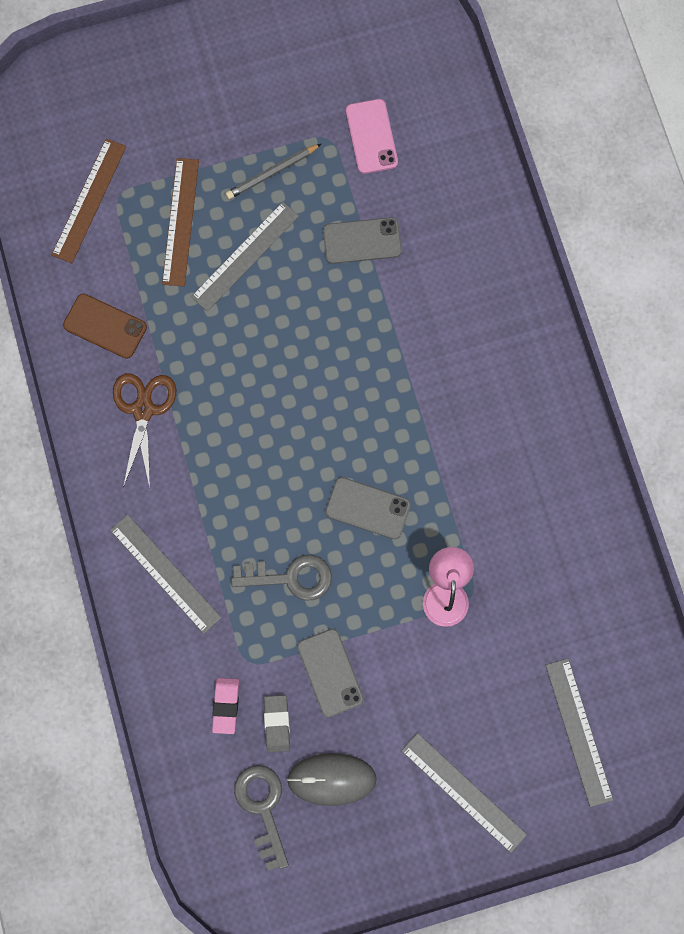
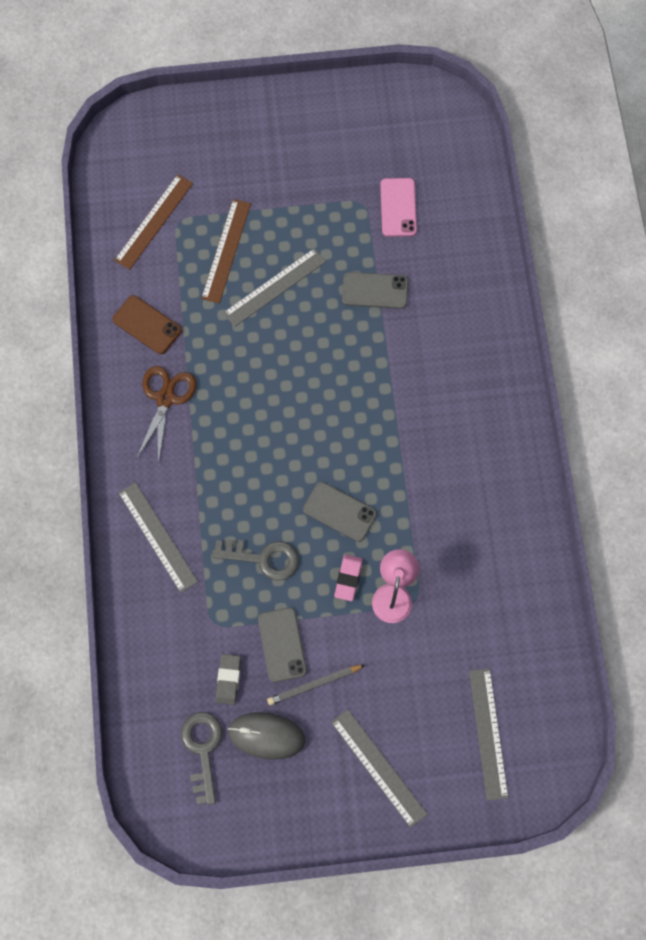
camera: 10 degrees right, 5 degrees down
pink eraser [212,678,239,734] -> pink eraser moved to [334,554,363,601]
grey pencil [226,144,321,199] -> grey pencil moved to [267,665,365,705]

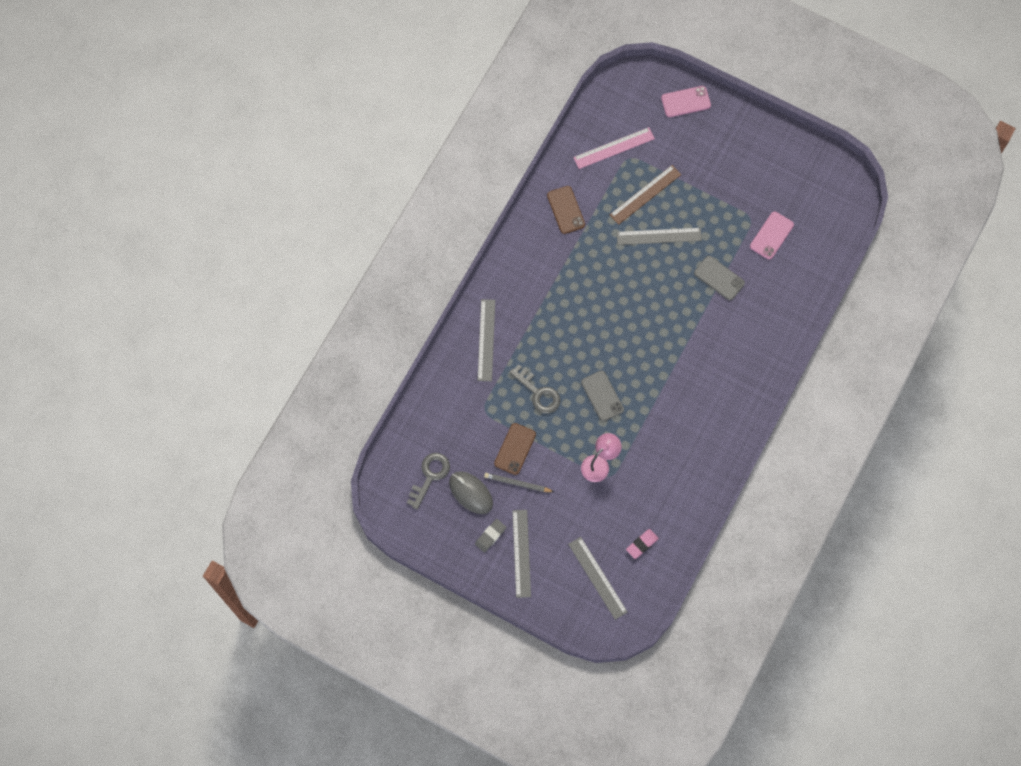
camera: 35 degrees right, 0 degrees up
brown ruler [114,174,193,270] -> pink ruler [573,127,655,169]
brown scissors [136,366,197,465] -> none
grey eraser [216,654,241,705] -> grey eraser moved to [475,519,506,553]
grey phone [258,607,307,682] -> brown phone [494,423,536,475]
pink eraser [334,554,363,601] -> pink eraser moved to [626,529,659,559]
grey ruler [469,668,509,801] -> grey ruler turned 60 degrees counterclockwise [568,537,628,620]
none -> pink phone [661,86,711,117]

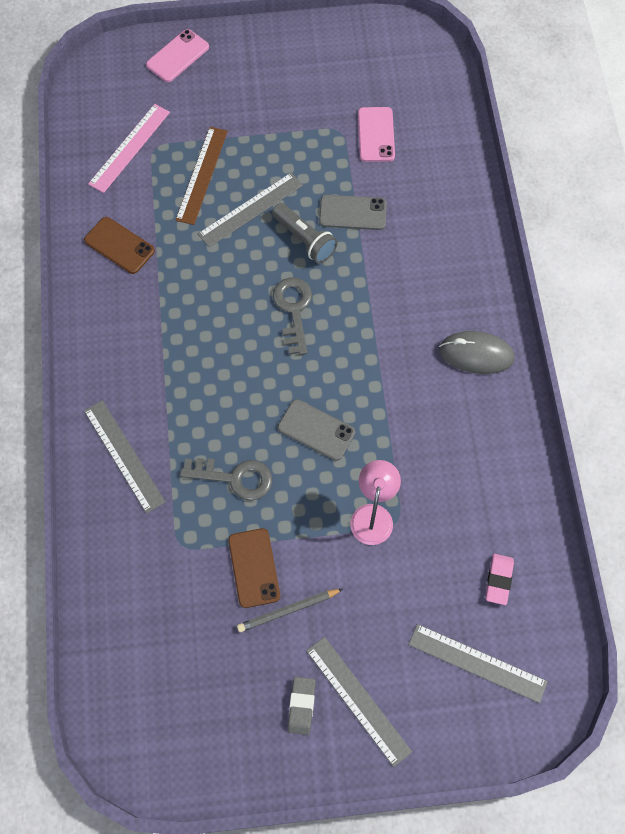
camera: 35 degrees left, 5 degrees down
grey key [407,453,450,510] -> grey key moved to [273,278,312,355]
grey mouse [449,471,493,514] -> grey mouse moved to [439,331,515,374]
none -> grey flashlight [272,203,338,263]

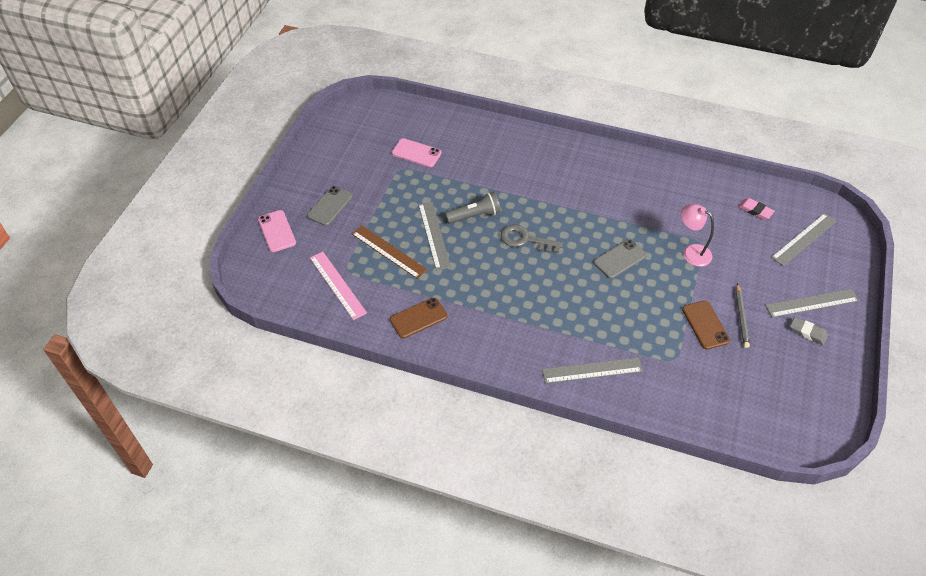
camera: 65 degrees left, 15 degrees down
grey key [180,458,272,500] -> none
brown phone [228,528,280,608] -> brown phone turned 60 degrees clockwise [682,301,730,350]
grey phone [319,195,387,230] -> grey phone moved to [307,186,353,226]
grey mouse [439,331,515,374] -> none

